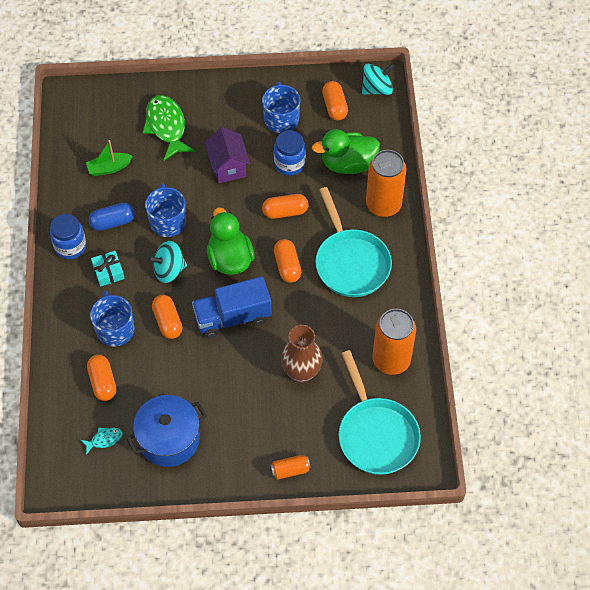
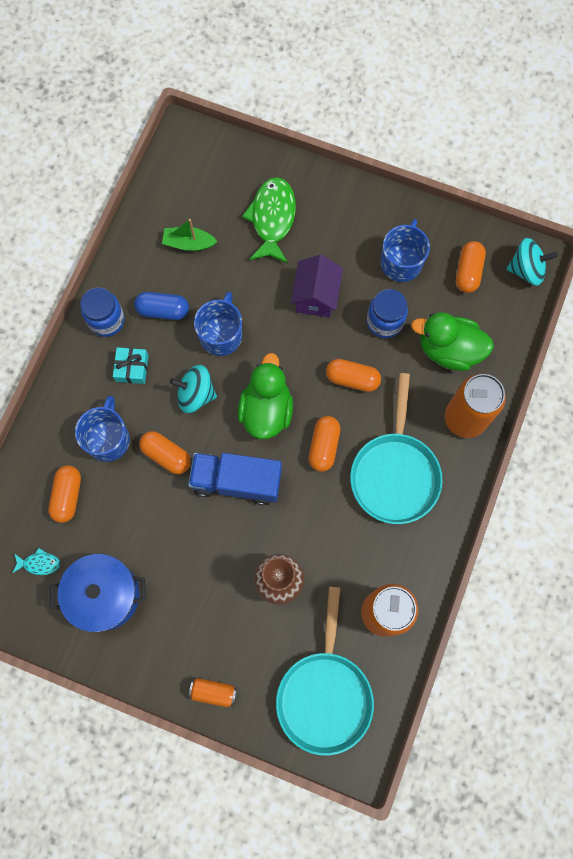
camera: 25 degrees right, 15 degrees up
orange capsule [152,295,183,339] -> orange capsule turned 60 degrees counterclockwise [139,431,191,474]

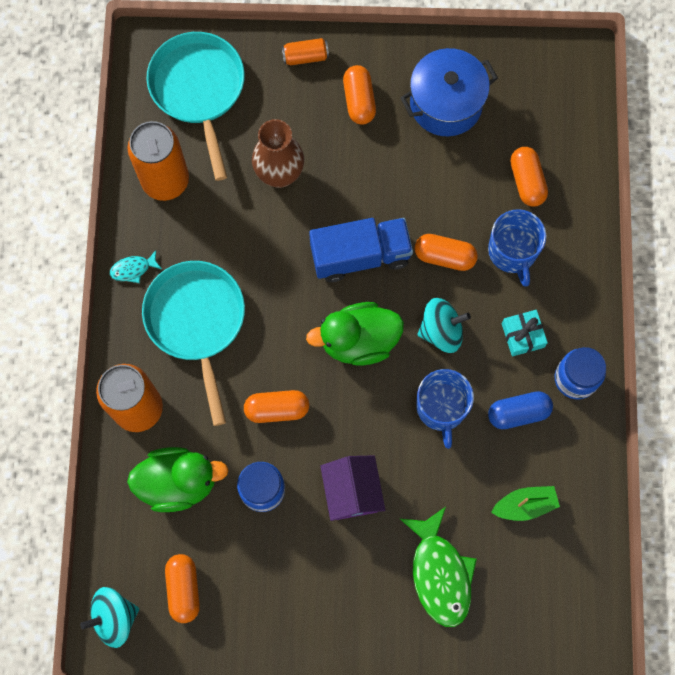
camera: 160 degrees right, 0 degrees up
turquoise fish [13,548,60,575] -> turquoise fish moved to [110,250,162,283]
green duck [237,353,293,439] -> green duck turned 90 degrees clockwise [306,302,404,366]
orange capsule [309,416,340,472] -> orange capsule moved to [343,65,376,125]
blue mug [381,219,430,282] -> none

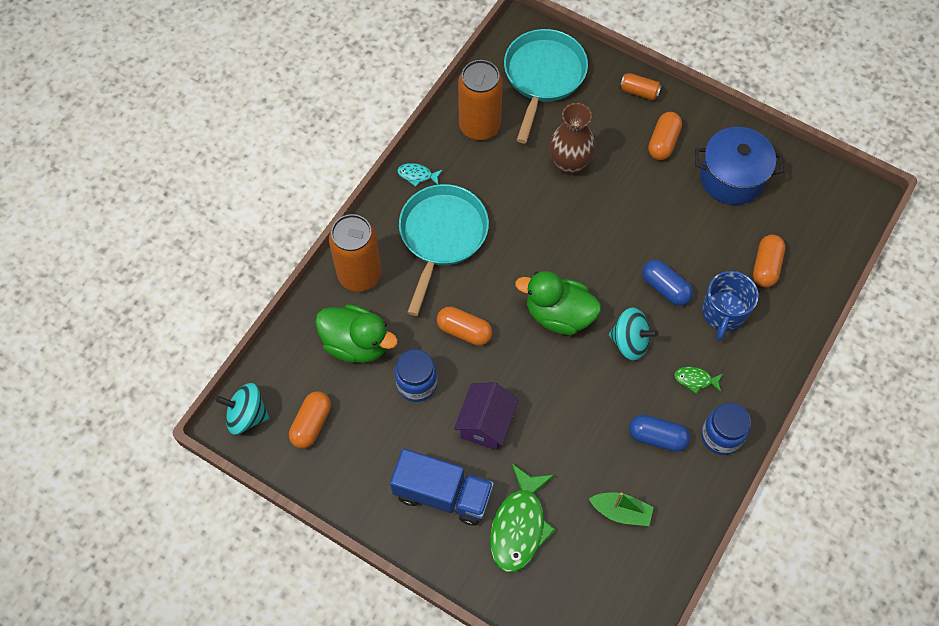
camera: 30 degrees right, 10 degrees down
blue truck [309,218,413,282] -> blue truck moved to [390,449,494,526]
orange capsule [415,234,478,271] -> blue capsule [642,260,693,306]
blue mug [416,369,474,449] -> none
turquoise gift [501,310,548,356] -> green fish [674,367,723,394]

